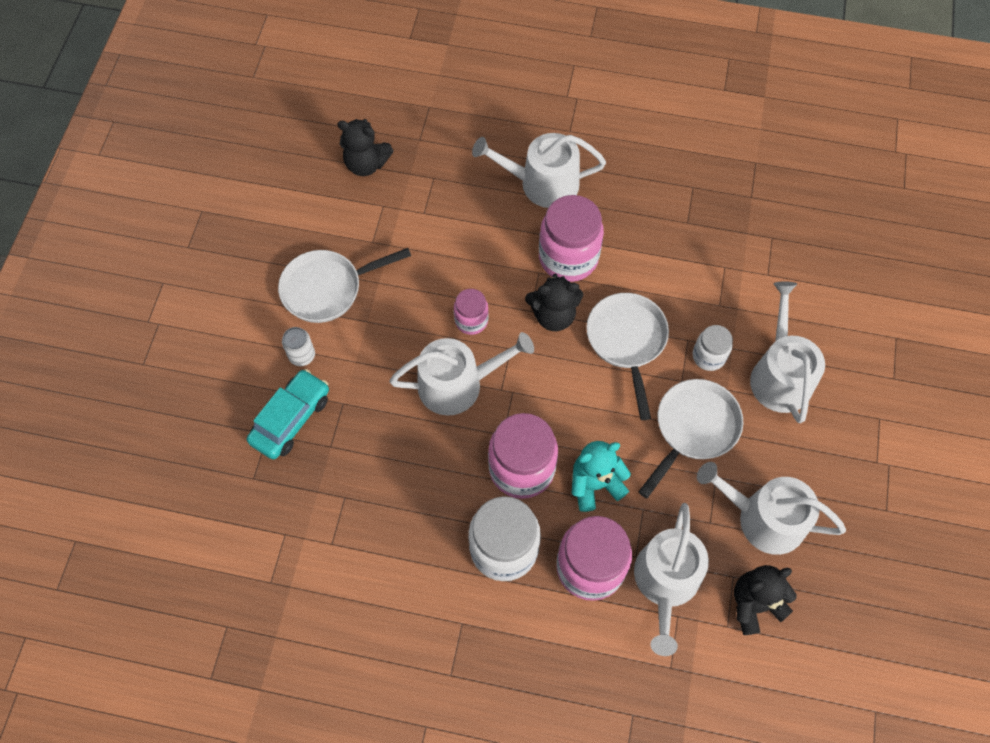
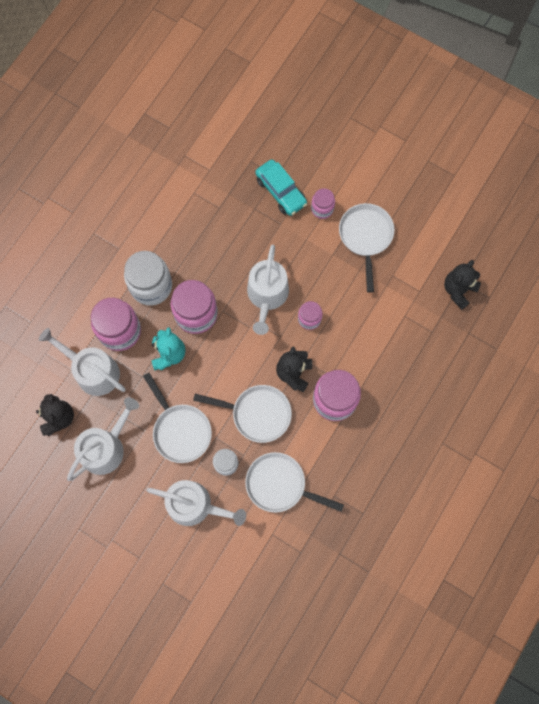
camera: 110 degrees right, 10 degrees up
white can [282,327,315,366] -> pink jar [311,188,335,219]
white watering can [472,133,606,208] -> none
none -> white pan [245,452,344,513]

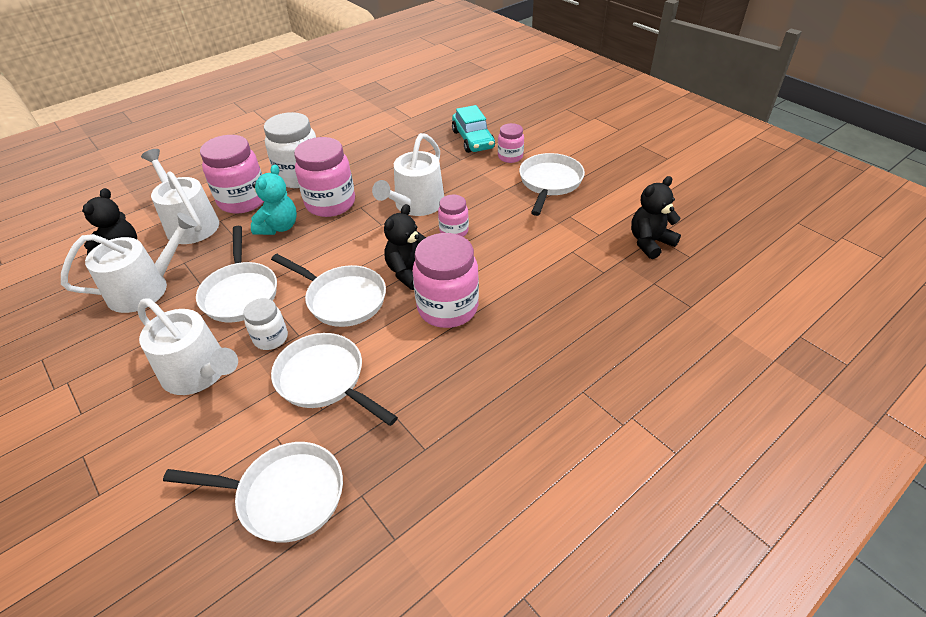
camera: 20 degrees right, 30 degrees down
none -> white pan [163,442,343,543]

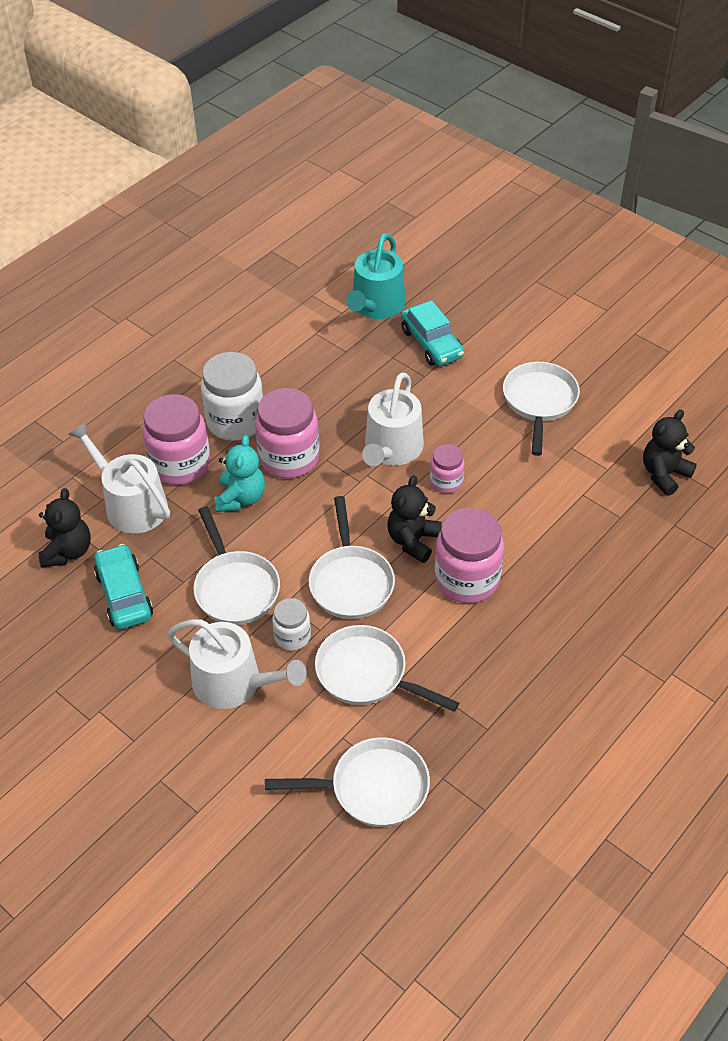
camera: 10 degrees left, 5 degrees up
white watering can [61,213,198,313] -> turquoise car [94,544,153,629]
white pan [271,254,386,327] -> white pan turned 60 degrees clockwise [309,496,395,619]
pink jar [498,123,524,163] -> none
none -> turquoise watering can [346,233,406,319]

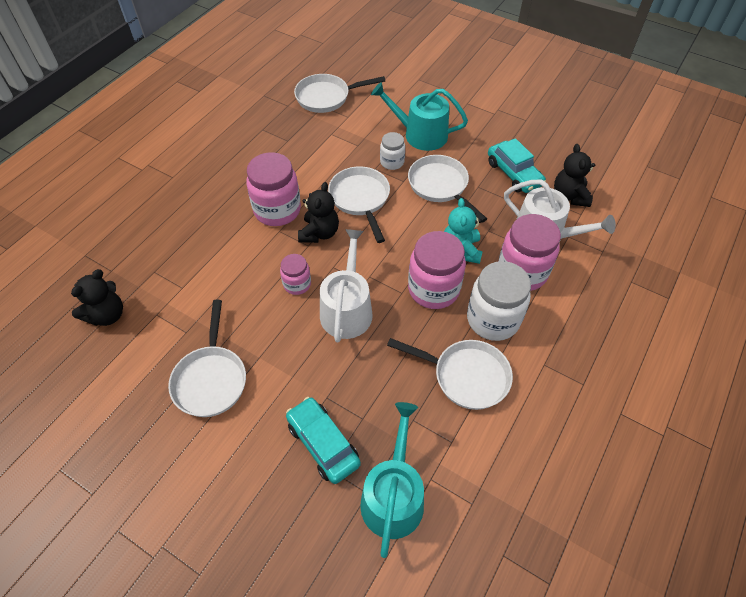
camera: 170 degrees right, 5 degrees up
white watering can [167,619,307,709] -> turquoise watering can [371,82,468,151]
white pan [315,625,459,712] -> white pan moved to [387,338,513,410]

